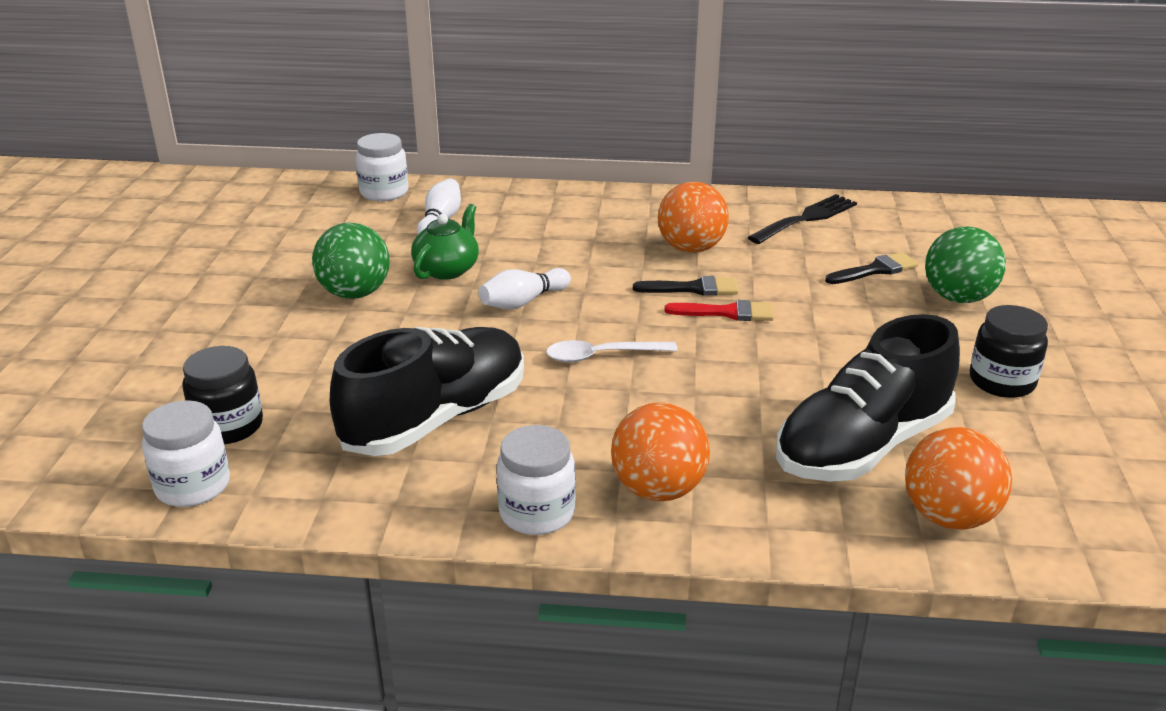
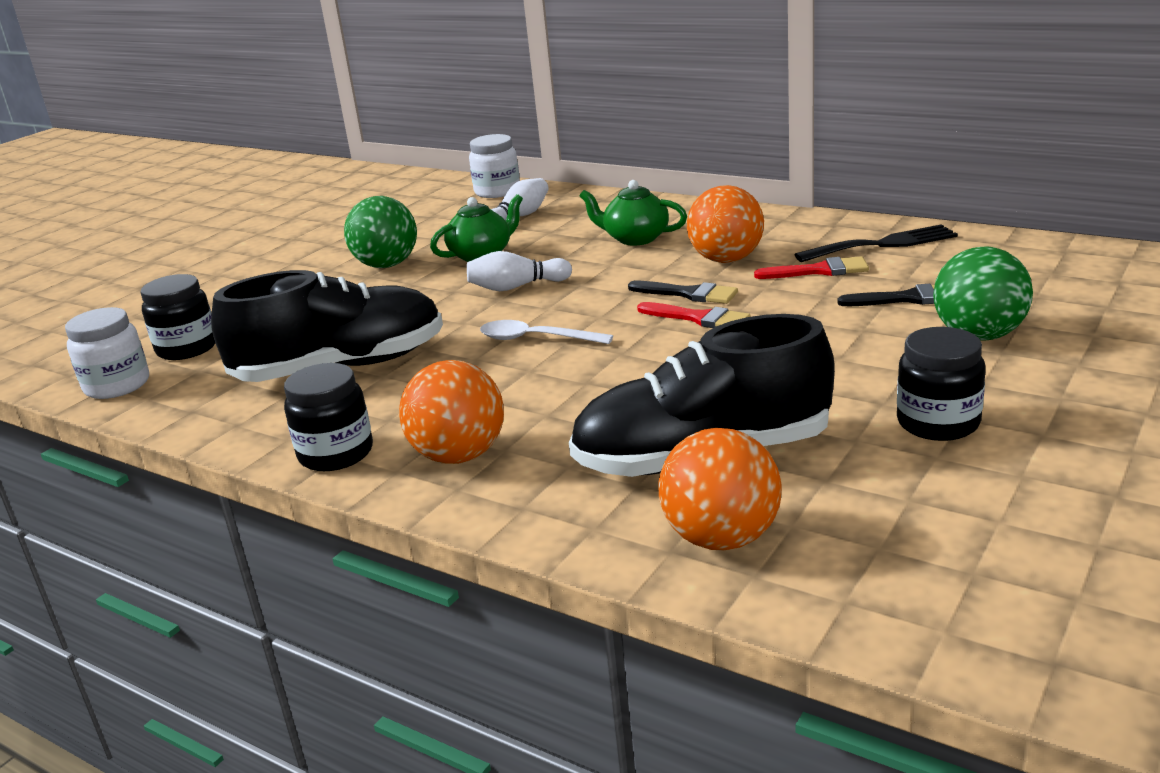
camera: 30 degrees right, 5 degrees down
white jar [497,425,576,535] -> black jar [284,363,373,471]
none -> green teapot [580,180,687,246]
none -> red brush [754,256,869,279]

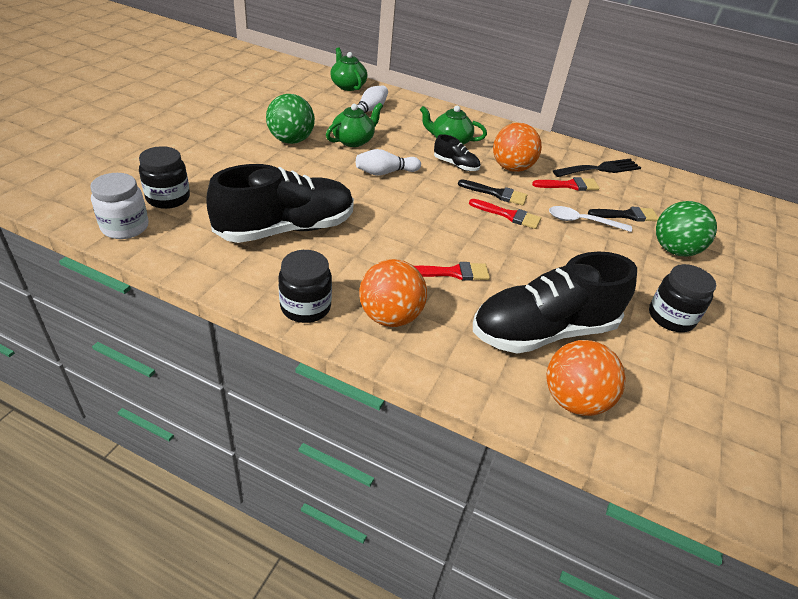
camera: 15 degrees left, 15 degrees up
white jar [469,134,520,198] -> green teapot [330,47,367,91]
white spoon [480,320,613,344] -> white spoon moved to [549,206,632,232]
none -> red brush [414,262,490,281]
none -> black shoe [434,134,480,171]

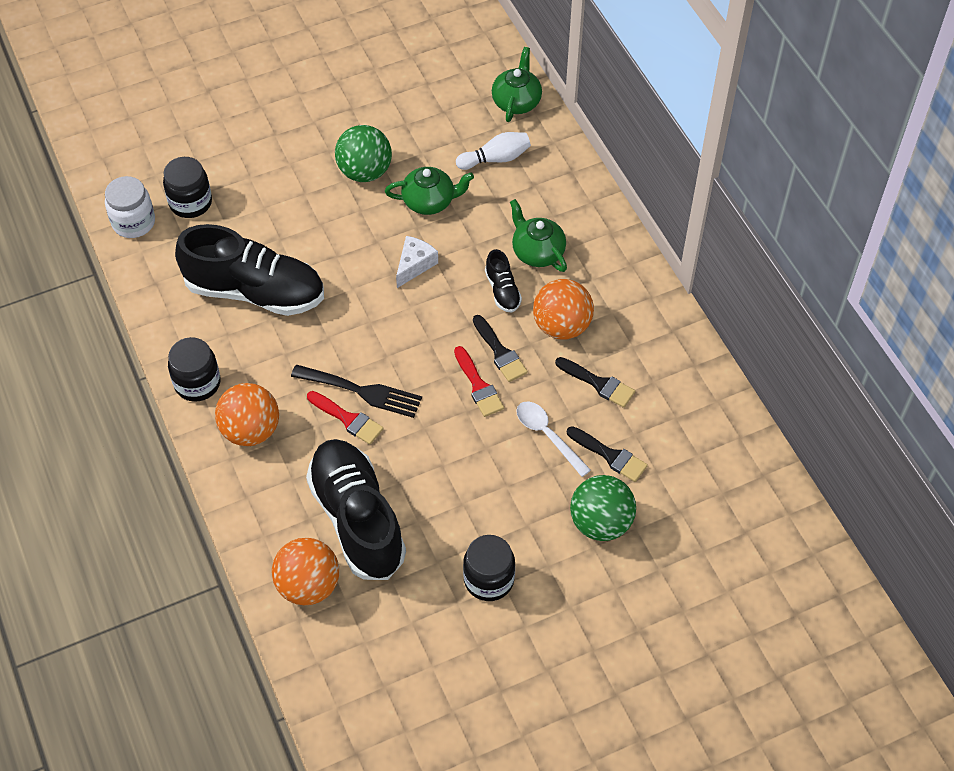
camera: 45 degrees right, 15 degrees up
white bowling pin [356,149,421,176] -> white cheese [396,236,438,288]
black shoe [473,251,637,354] -> black shoe turned 45 degrees clockwise [306,439,406,580]
red brush [532,177,600,191] -> black brush [555,357,635,408]
black fork [553,159,641,177] -> black fork moved to [291,365,422,418]

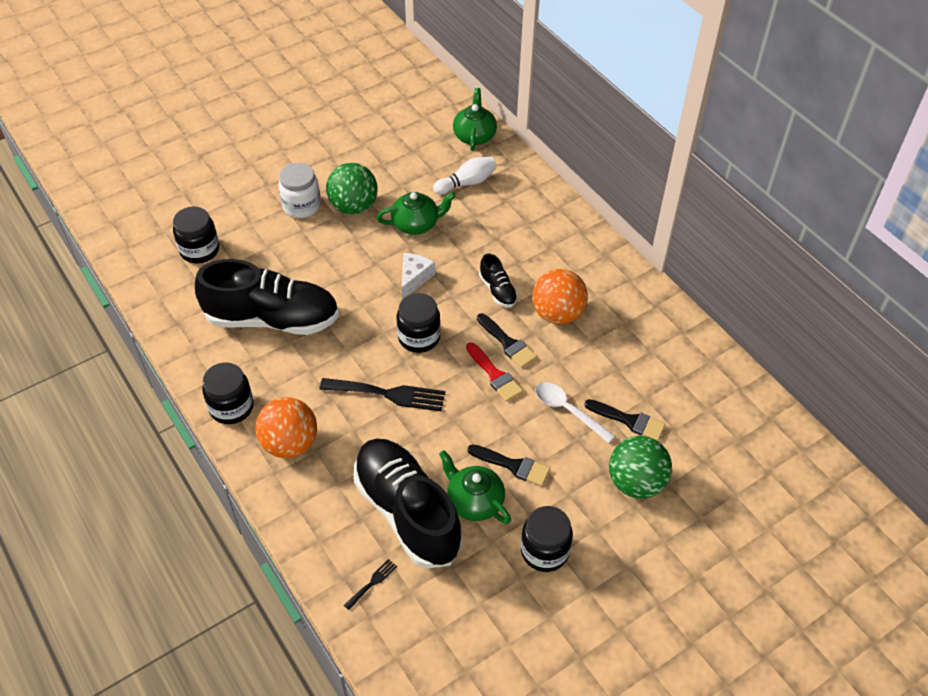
camera: 10 degrees left, 5 degrees down
white jar [105,176,155,238] -> white jar moved to [278,163,321,218]
orange ball [272,538,339,605] -> black fork [344,559,397,610]
red brush [307,391,384,445] -> none
green teapot [510,199,567,272] -> green teapot moved to [439,450,511,524]
black brush [555,357,635,408] -> black brush moved to [468,444,550,486]
none -> black jar [397,293,441,353]

